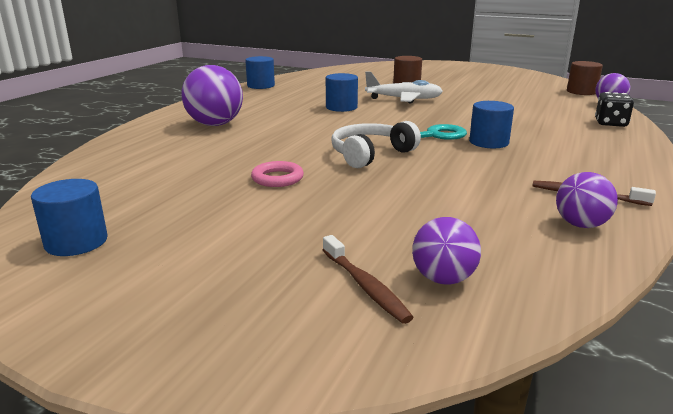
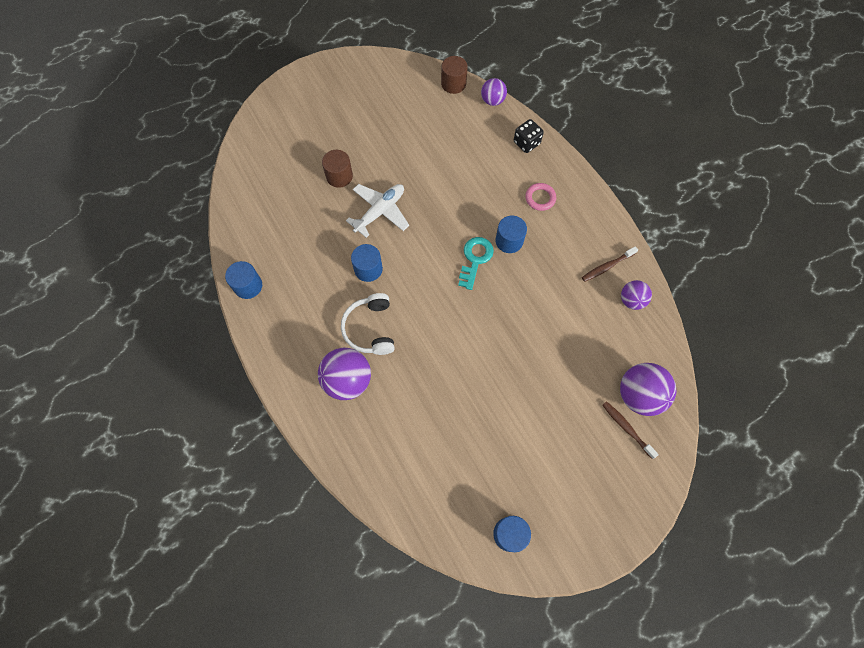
camera: 55 degrees left, 45 degrees up
pink ring [251,161,304,187] -> pink ring moved to [525,183,556,211]
brown toothbrush [323,235,414,324] -> brown toothbrush turned 135 degrees counterclockwise [602,401,659,459]
white headphones [331,121,421,168] -> white headphones moved to [341,293,395,355]
purple ball [412,217,481,285] -> purple ball [620,363,677,416], size x1.67

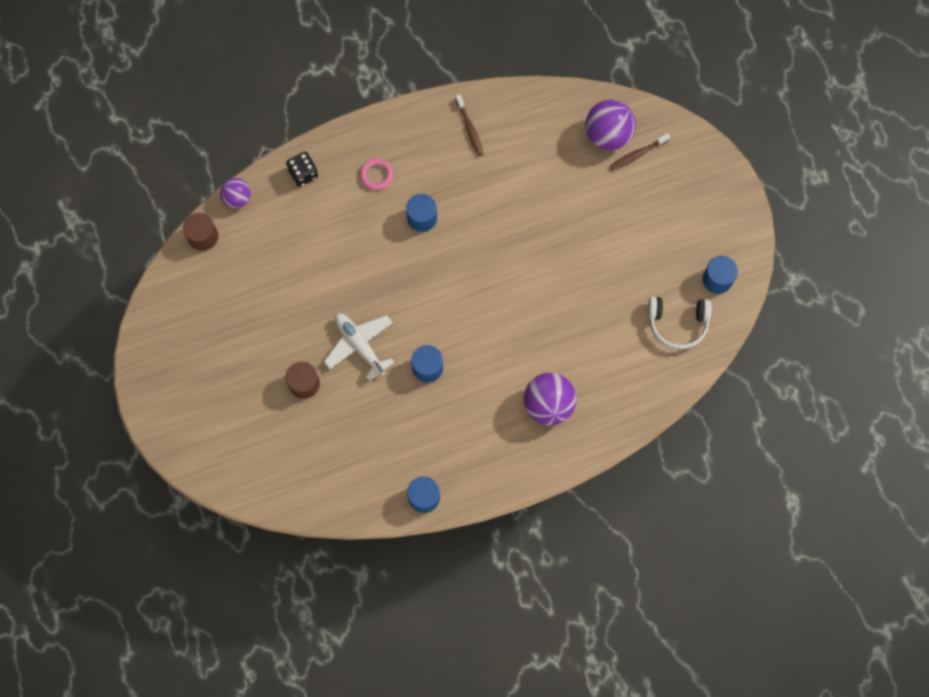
camera: 80 degrees left, 5 degrees up
white headphones [341,293,395,355] -> white headphones moved to [648,297,712,350]
turquoise key [458,237,494,290] -> none
purple ball [621,280,652,310] -> none

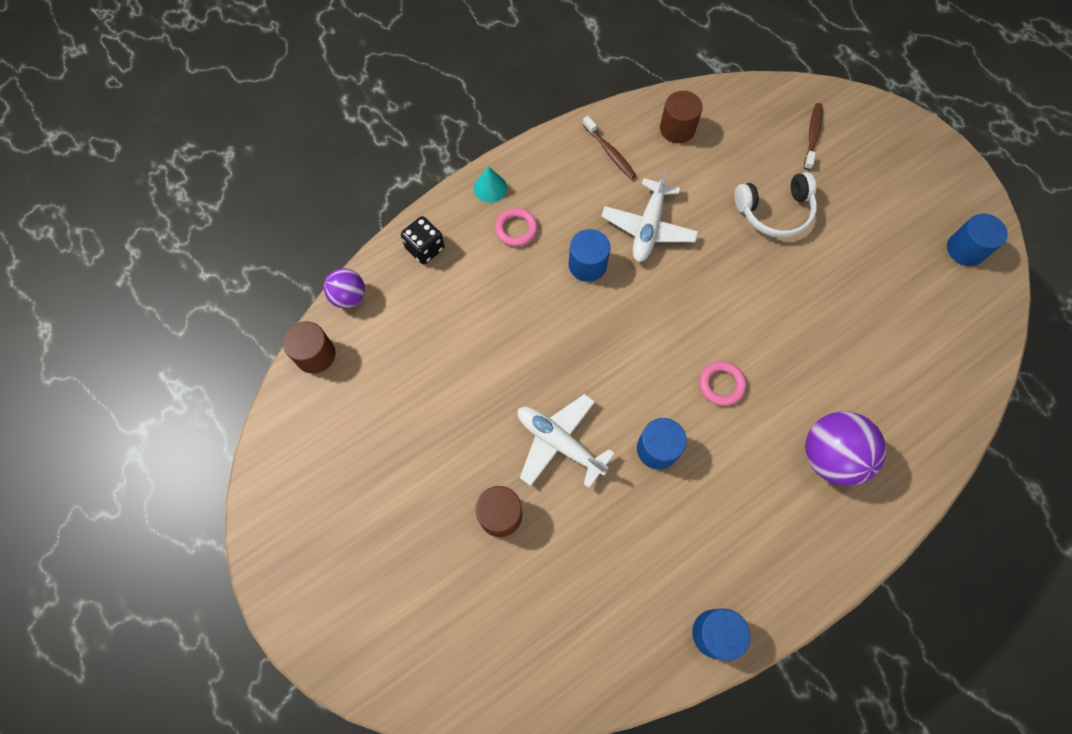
camera: 15 degrees left, 5 degrees down
purple ball [586,100,636,150] -> none
brown toothbrush [610,133,670,170] -> brown toothbrush turned 150 degrees clockwise [804,103,823,170]
white headphones [648,297,712,350] -> white headphones moved to [735,172,817,238]
none -> turquoise cone [474,166,507,203]
none -> white plane [601,168,698,262]
none -> brown cylinder [660,91,703,143]
none -> pink ring [699,361,746,406]

